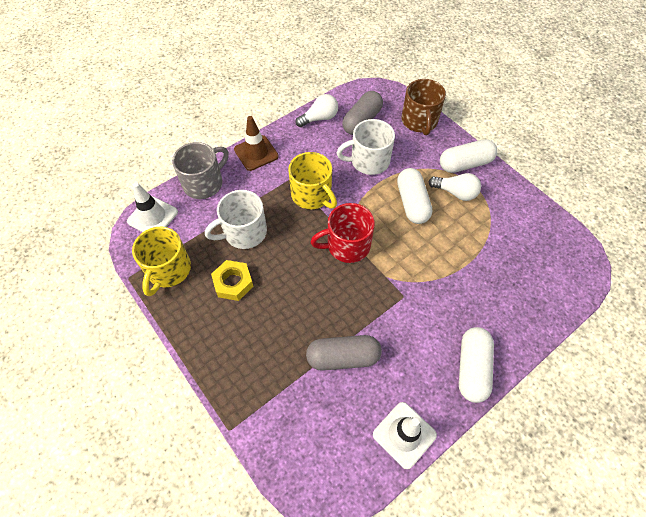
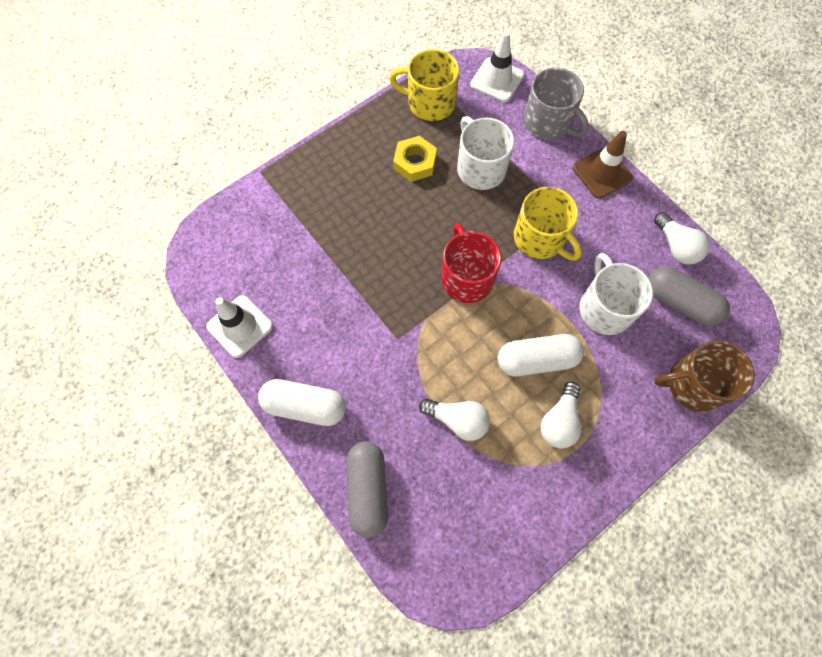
camera: 90 degrees right, 10 degrees up
yellow mug [288,152,337,209] -> yellow mug turned 90 degrees counterclockwise [514,187,582,261]
grey capsule [306,335,382,371] -> grey capsule moved to [346,441,388,538]
white capsule [440,139,497,173] -> none
none -> white light bulb [419,398,490,441]

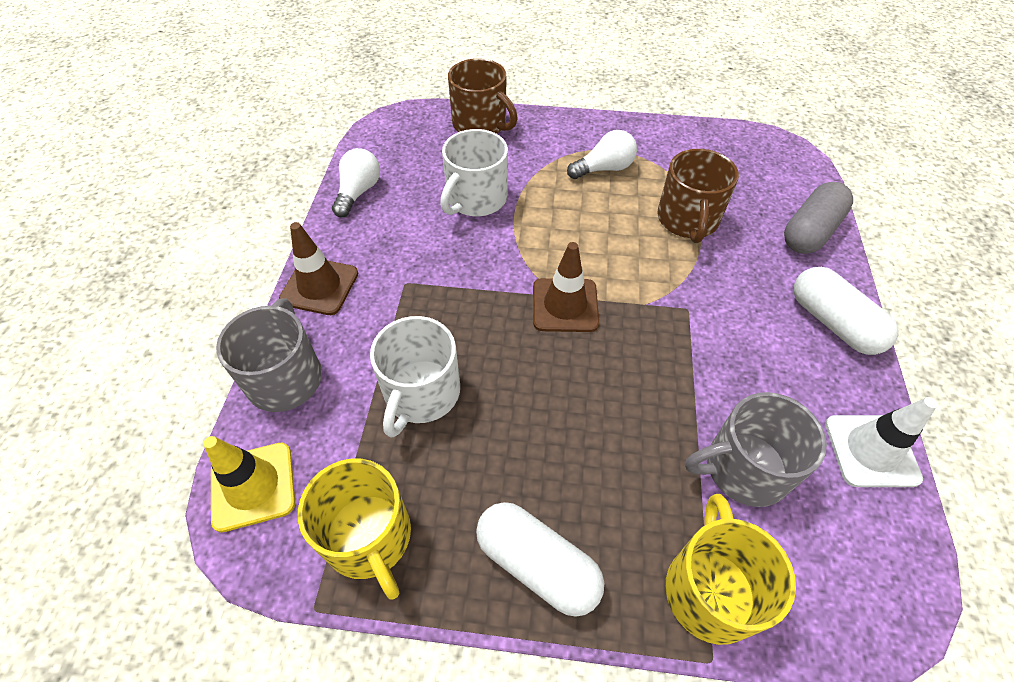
camera: 135 degrees left, 15 degrees down
yellow nut [393,136,437,182] -> none
white light bulb [419,398,490,441] -> brown mug [657,149,739,243]
red mug [441,223,502,303] -> brown traffic cone [533,242,599,332]
white traffic cone [470,31,524,102] -> yellow traffic cone [203,436,295,532]
white capsule [498,334,584,376] -> white capsule moved to [476,502,604,617]
yellow mug [514,187,582,261] -> yellow mug moved to [666,494,796,645]
grey capsule [648,266,730,326] -> none
none -> grey mug [685,392,827,507]

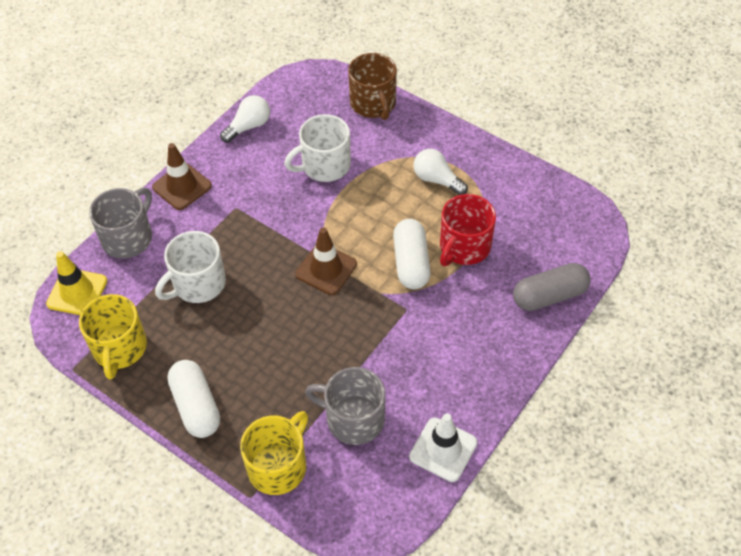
camera: 30 degrees right, 0 degrees up
white light bulb [567,130,637,179] -> white light bulb turned 150 degrees counterclockwise [414,149,468,195]
brown mug [657,149,739,243] -> red mug [440,194,496,266]
white capsule [794,267,898,355] -> white capsule moved to [393,219,431,289]

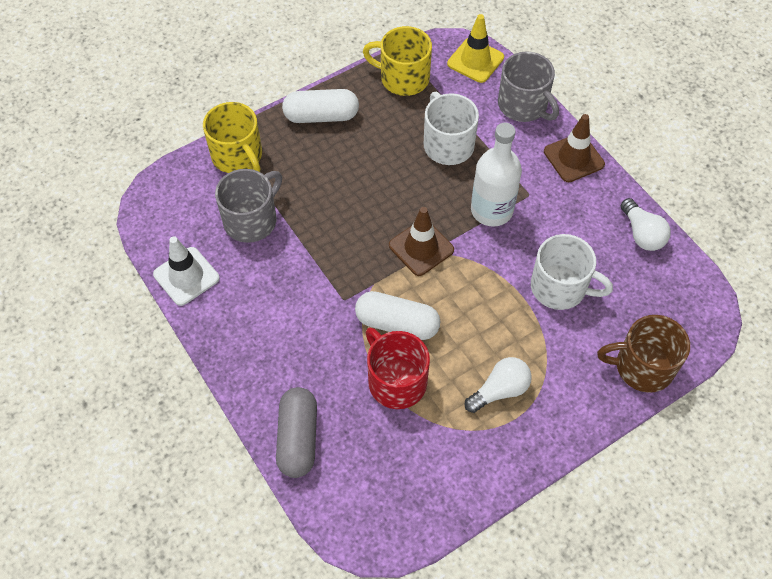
camera: 110 degrees right, 5 degrees up
white mug [284,114,351,182] -> white mug turned 120 degrees clockwise [531,234,613,310]
none -> white bottle [471,123,522,227]

